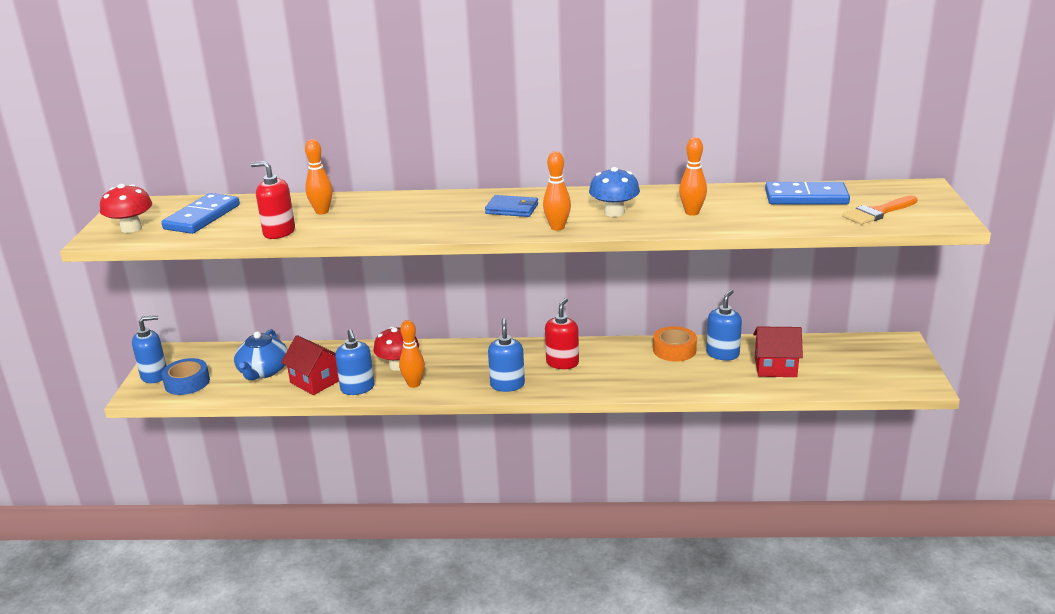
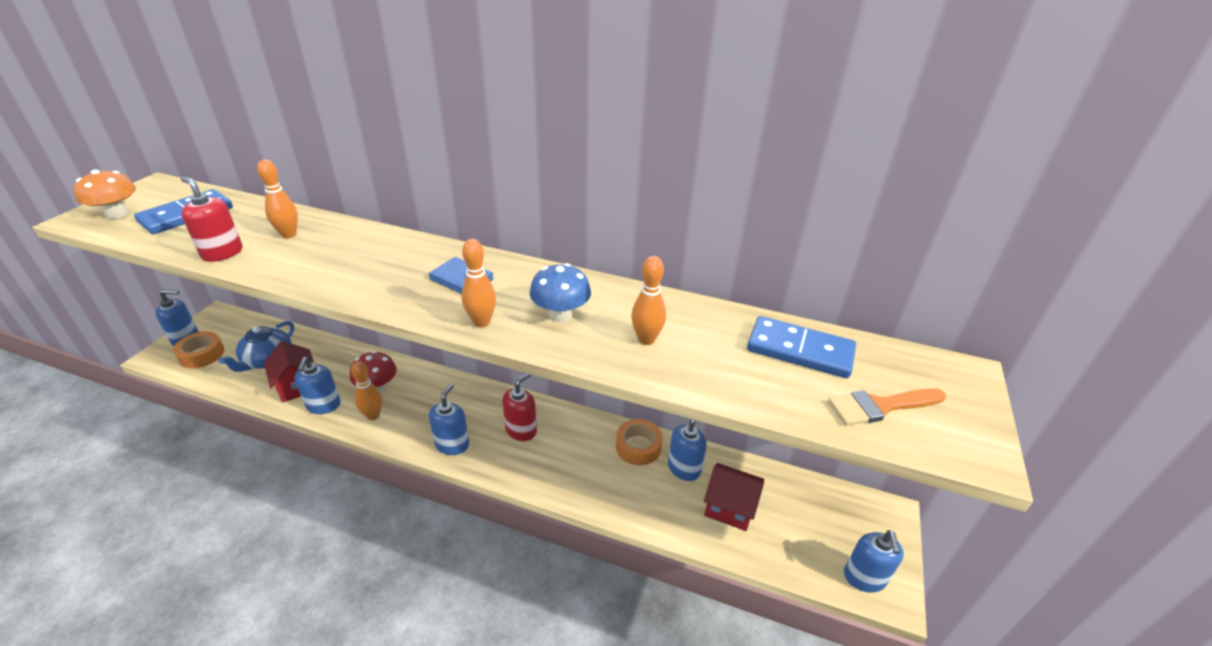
camera: 15 degrees right, 10 degrees up
red mushroom [100,184,152,233] -> orange mushroom [74,169,136,219]
blue tape [162,358,210,395] -> orange tape [173,331,224,368]
none -> blue soap dispenser [844,530,904,593]

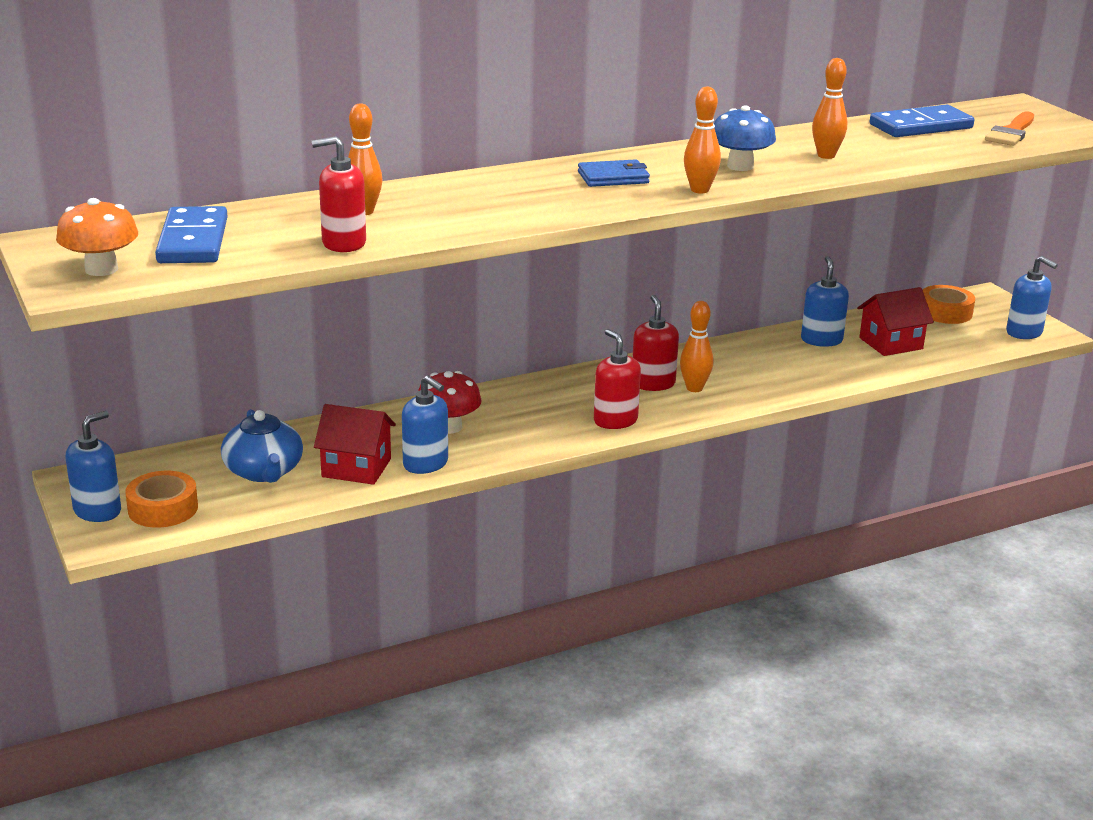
camera: 45 degrees left, 10 degrees down
orange bowling pin [351,361,382,421] -> orange bowling pin moved to [680,301,713,392]
blue soap dispenser [429,384,469,455] -> red soap dispenser [594,329,641,429]
orange tape [616,419,663,465] -> orange tape moved to [923,285,975,324]

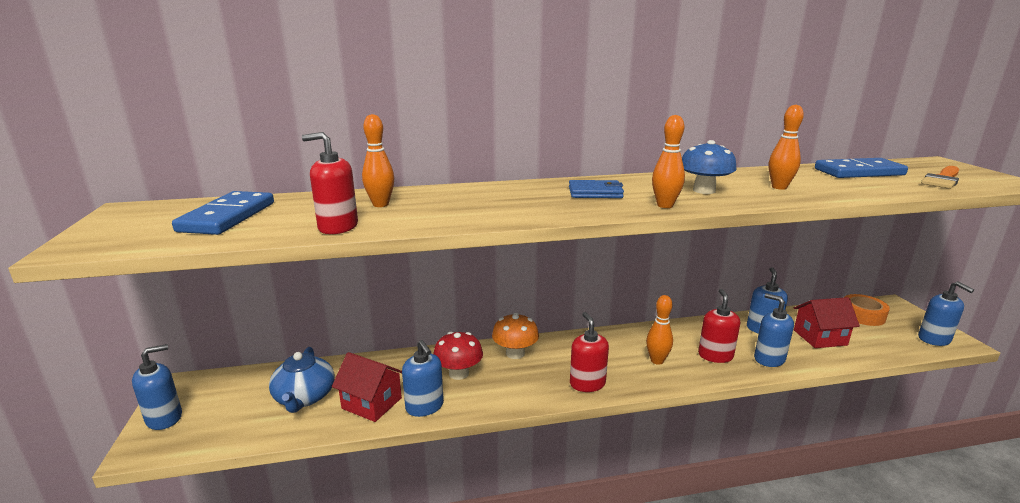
camera: 15 degrees right, 5 degrees down
orange mushroom [56,198,138,276] -> orange mushroom moved to [492,313,539,359]
orange tape [125,471,198,528] -> none
red soap dispenser [632,295,679,391] -> red soap dispenser moved to [698,289,740,363]
none -> blue soap dispenser [754,293,794,367]

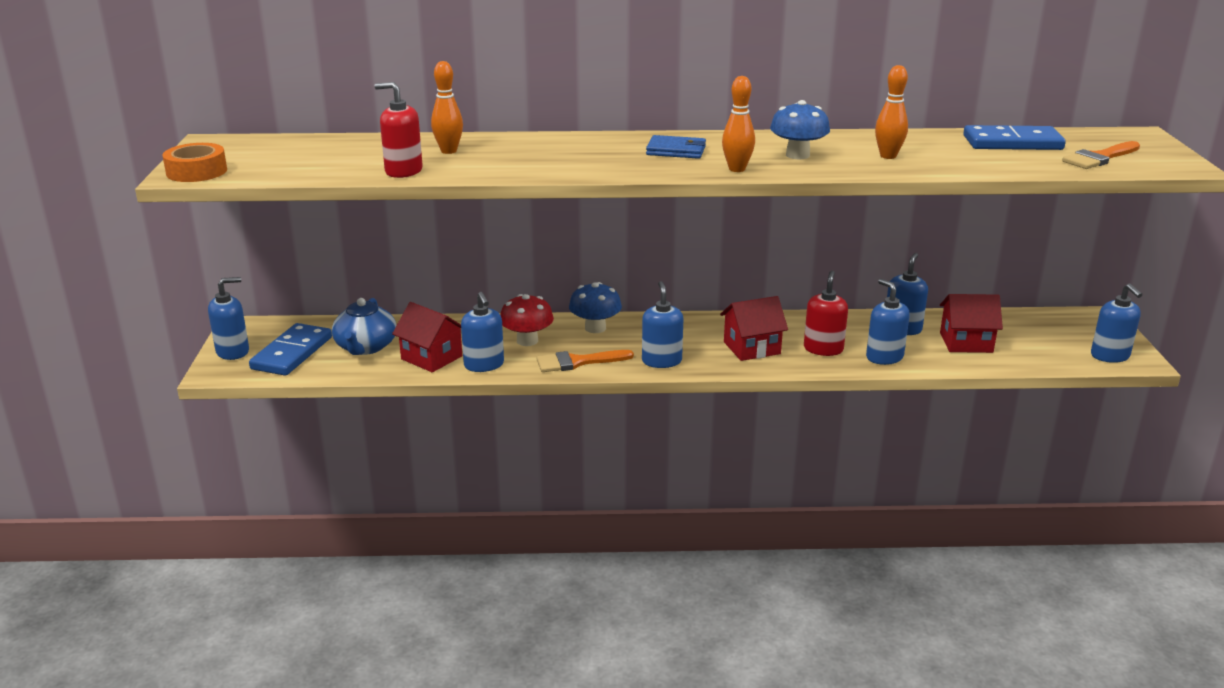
camera: 10 degrees right, 5 degrees up
blue domino [172,191,274,235] -> blue domino moved to [249,323,332,376]
orange mushroom [492,313,539,359] -> blue mushroom [569,282,622,333]
red soap dispenser [570,312,609,392] -> blue soap dispenser [642,281,683,368]
orange bowling pin [646,295,673,365] -> red house [720,296,788,361]
orange tape [845,294,890,326] -> orange tape moved to [162,143,227,182]
none -> orange brush [536,350,634,372]

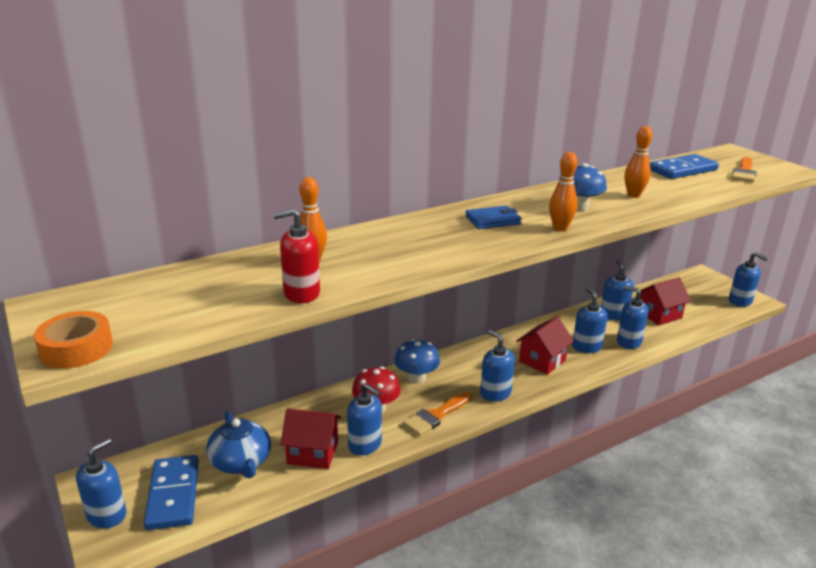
camera: 30 degrees left, 0 degrees up
red soap dispenser [804,271,848,356] -> blue soap dispenser [572,288,608,353]

